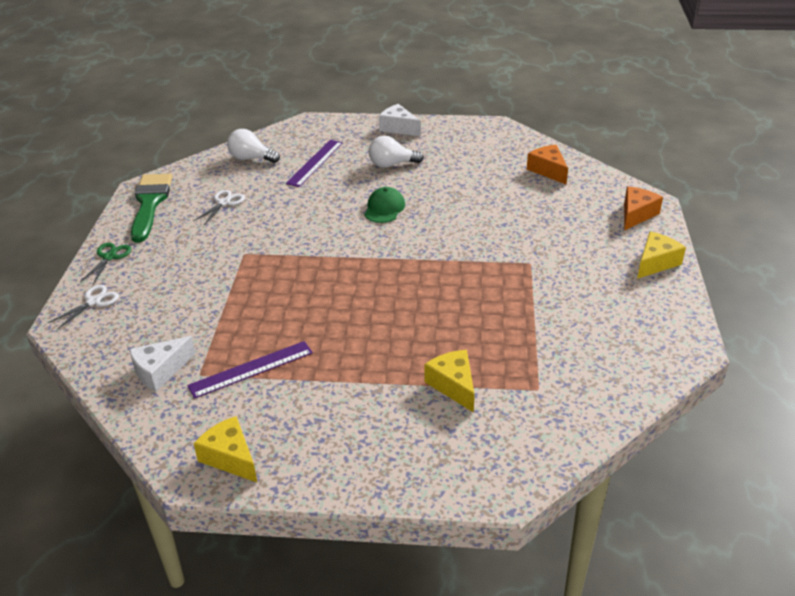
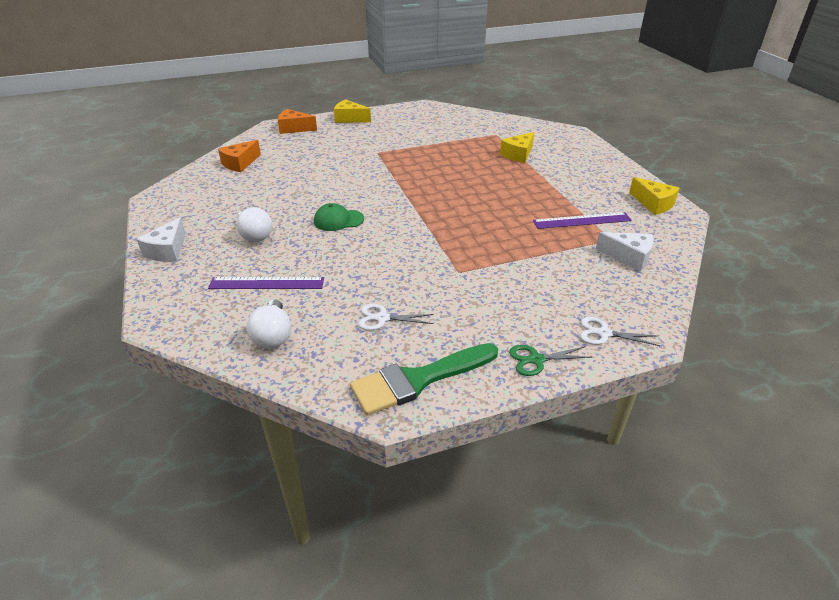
camera: 115 degrees left, 0 degrees up
purple ruler [187,341,313,399] -> purple ruler turned 45 degrees counterclockwise [533,212,632,229]
yellow cheese [194,416,257,482] -> yellow cheese turned 60 degrees counterclockwise [629,177,680,215]

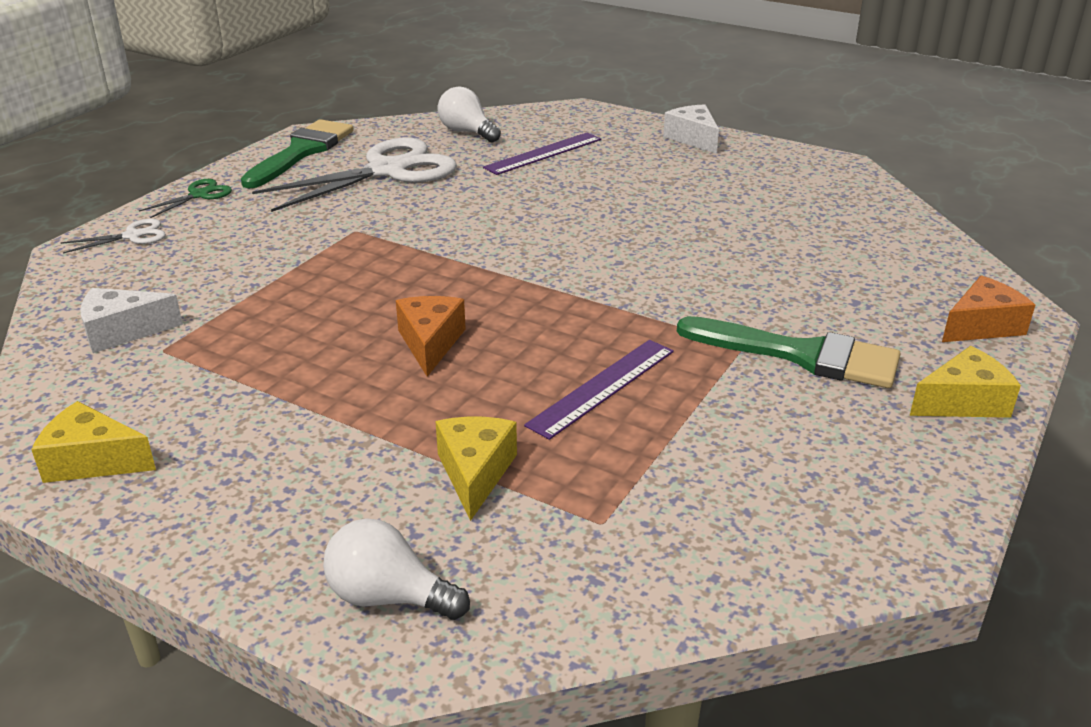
camera: 140 degrees right, 5 degrees down
orange cheese [218,140,261,172] -> orange cheese moved to [396,296,466,377]
white light bulb [236,207,272,242] -> white light bulb moved to [323,518,470,620]
green cap [314,203,364,231] -> none
white scissors [358,304,434,330] -> white scissors [252,137,457,212], size x2.27
purple ruler [533,212,632,229] -> purple ruler moved to [524,340,674,440]
none -> green brush [677,316,900,388]

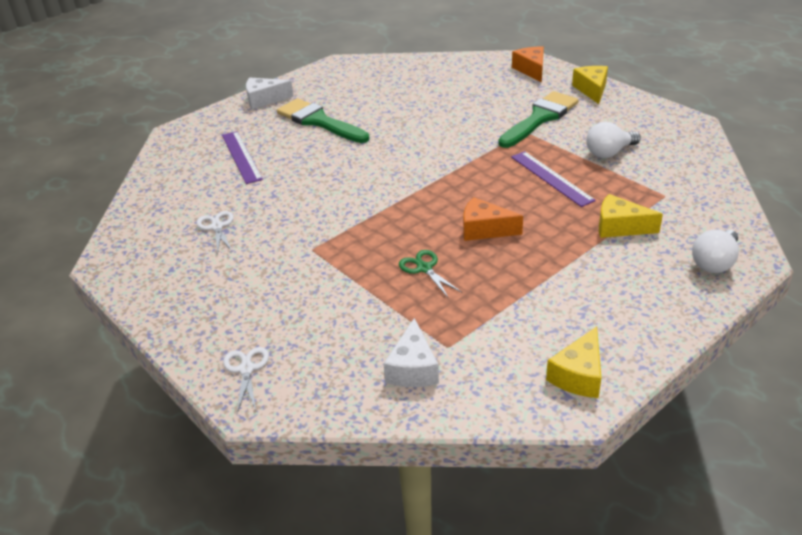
camera: 70 degrees left, 5 degrees up
green scissors [139,179,232,218] -> green scissors moved to [399,250,462,299]
green brush [241,119,354,188] -> green brush moved to [277,98,369,143]
white scissors [252,137,457,212] -> white scissors [196,211,234,255], size x0.44
white light bulb [437,87,501,142] -> white light bulb moved to [586,122,641,158]

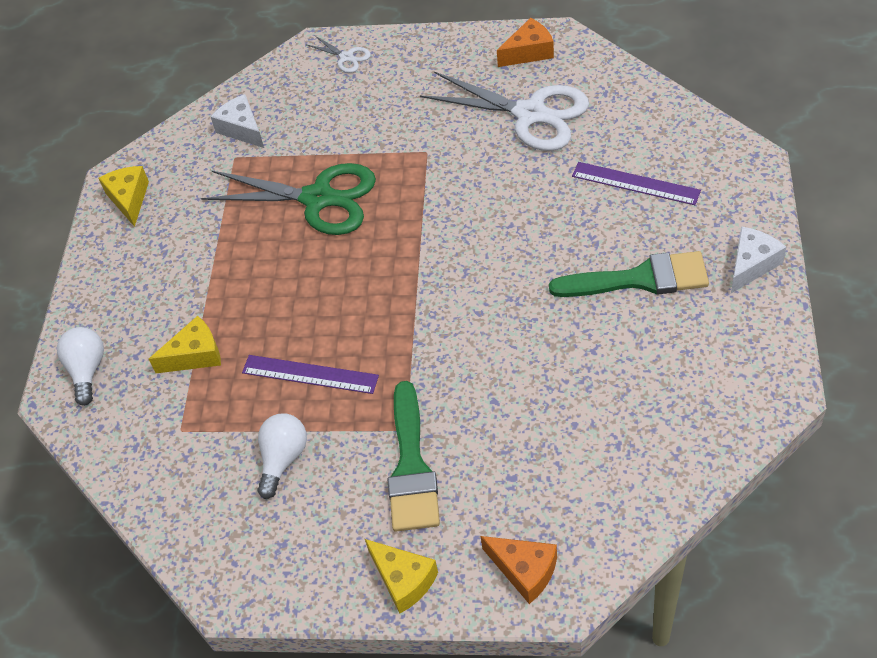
camera: 140 degrees right, 15 degrees up
white scissors [196,211,234,255] -> white scissors [420,72,589,151], size x2.27
green scissors [399,250,462,299] -> green scissors [201,163,376,235], size x2.27
orange cheese [463,197,523,241] -> orange cheese moved to [497,18,554,67]

